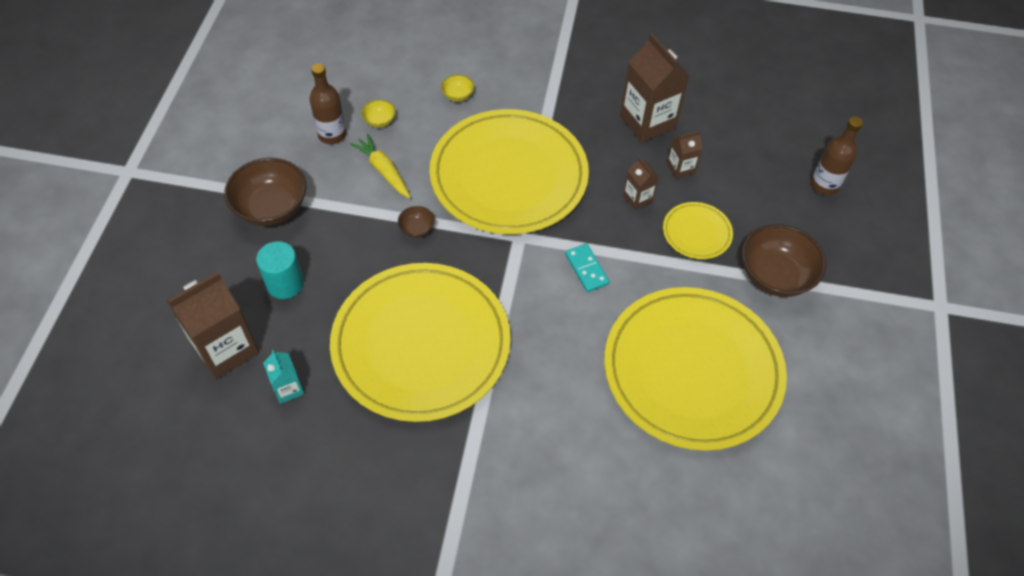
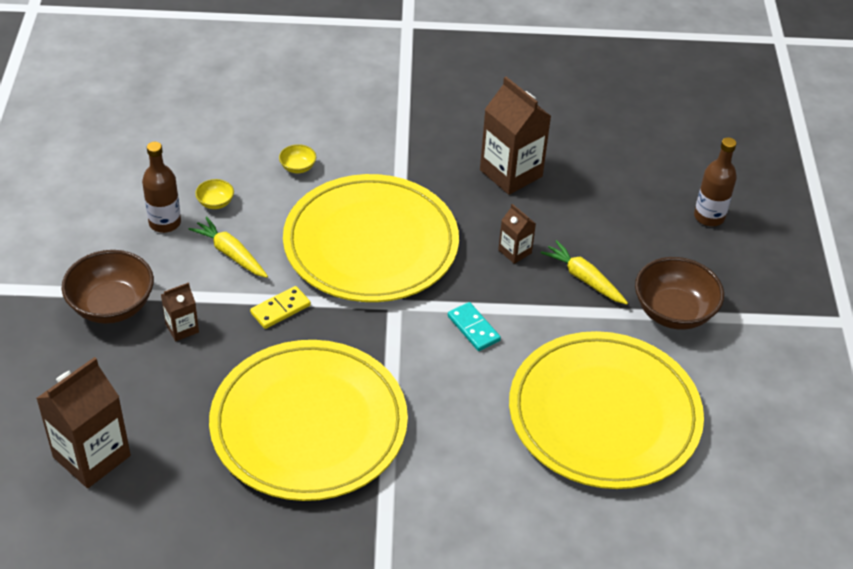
camera: 10 degrees left, 10 degrees down
turquoise cylinder [256,241,304,299] -> none
turquoise carton [263,350,304,404] -> none
brown bowl [398,206,435,238] -> yellow domino [250,286,311,329]
yellow plate [663,202,733,259] -> yellow carrot [541,240,628,304]
brown carton [667,131,703,179] -> brown carton moved to [161,282,199,341]

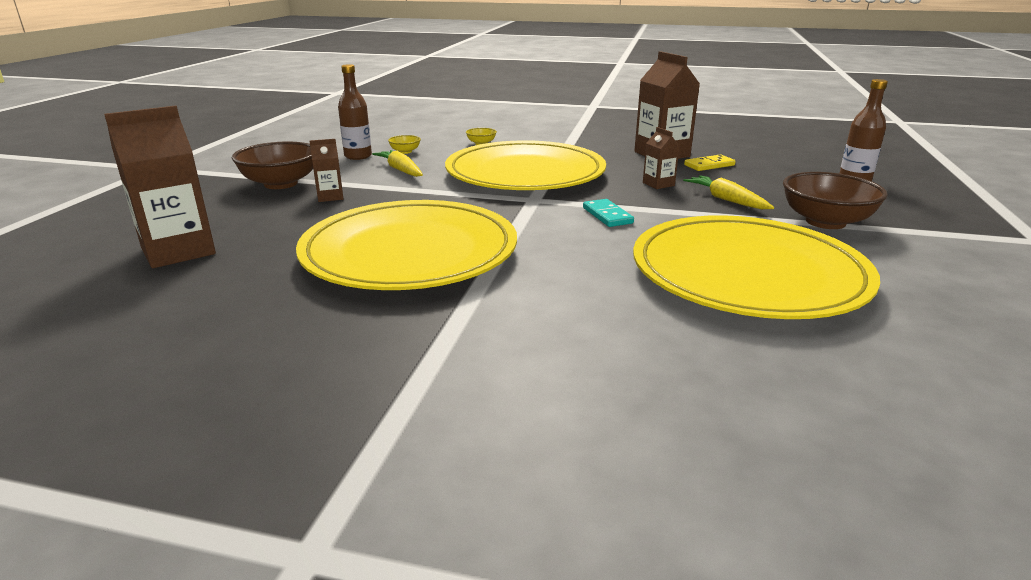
camera: 15 degrees right, 20 degrees down
yellow domino [250,286,311,329] -> yellow domino moved to [684,154,736,171]

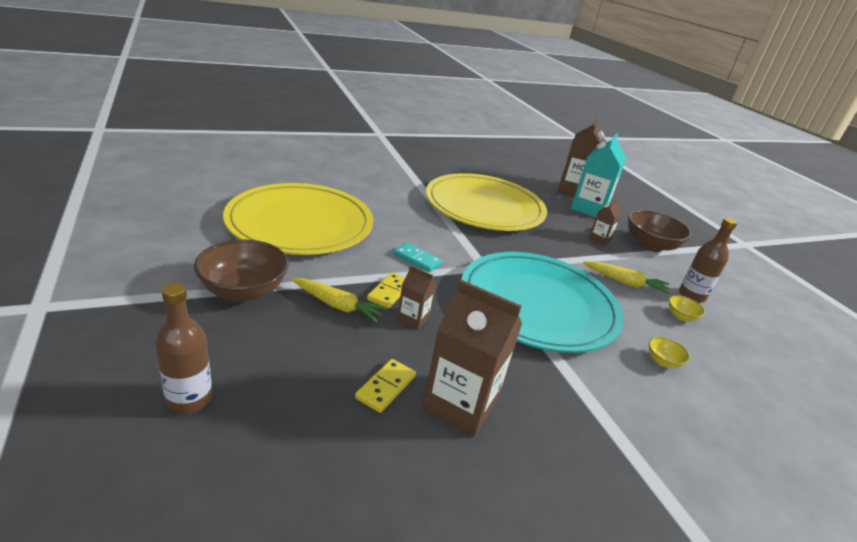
camera: 140 degrees right, 5 degrees up
yellow plate [445,140,606,190] -> turquoise plate [461,252,624,353]
none -> yellow domino [367,273,405,308]
none -> turquoise carton [571,133,626,218]

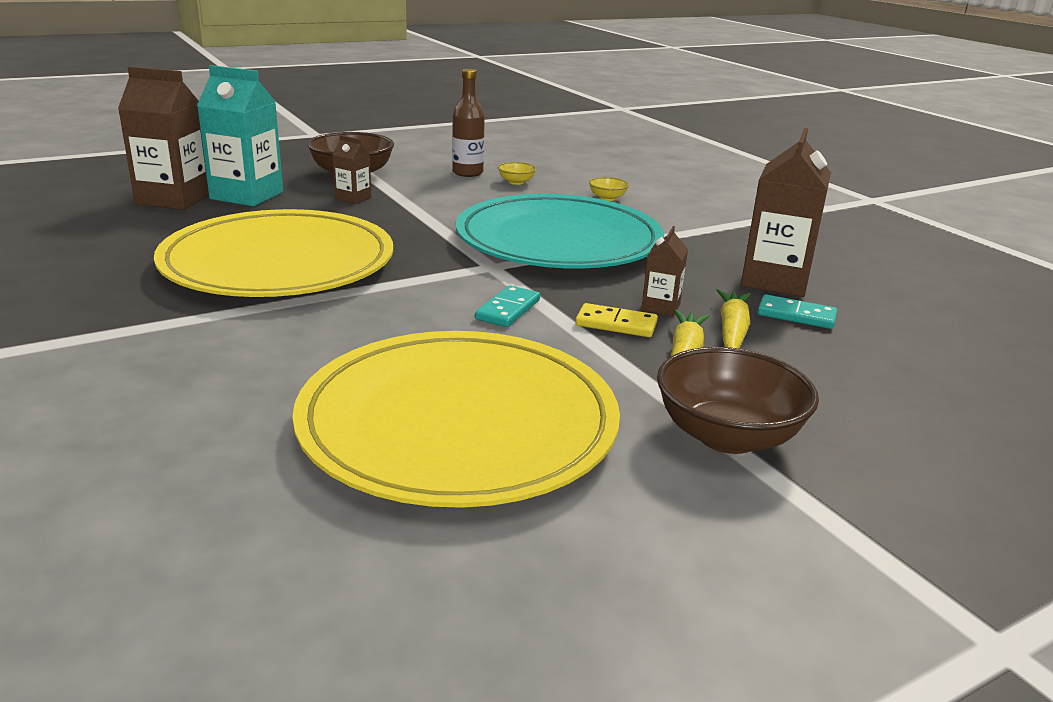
camera: 95 degrees left, 5 degrees down
brown bottle [155,283,212,414] -> none
yellow domino [355,359,416,413] -> turquoise domino [758,294,837,329]
yellow carrot [583,261,670,294] -> yellow carrot moved to [717,289,751,349]

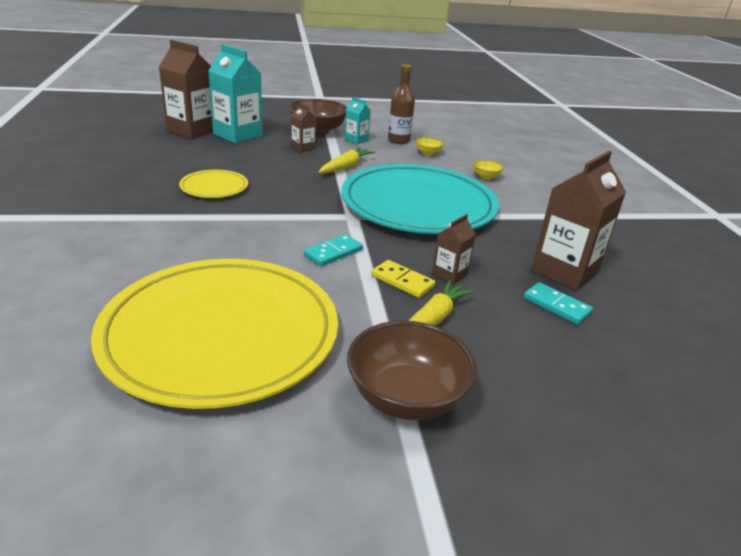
camera: 20 degrees right, 5 degrees up
yellow plate [154,209,393,297] -> yellow plate [179,170,248,198], size x0.43
yellow carrot [717,289,751,349] -> yellow carrot moved to [319,147,375,173]
none -> turquoise carton [345,97,371,144]

